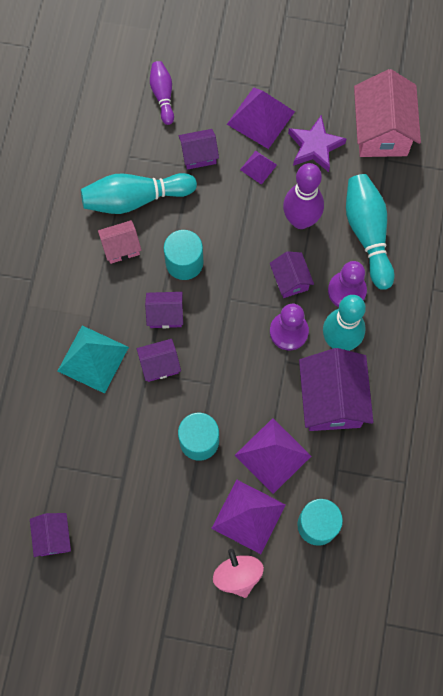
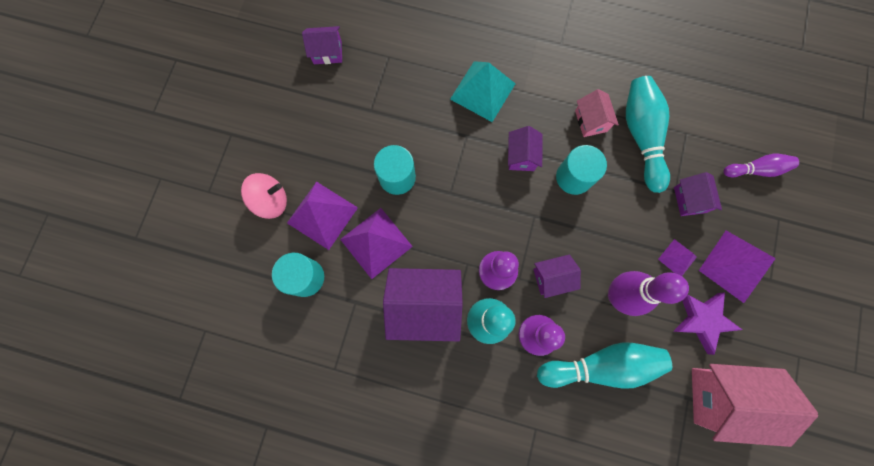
camera: 95 degrees right, 5 degrees up
purple house [137,339,181,382] -> none

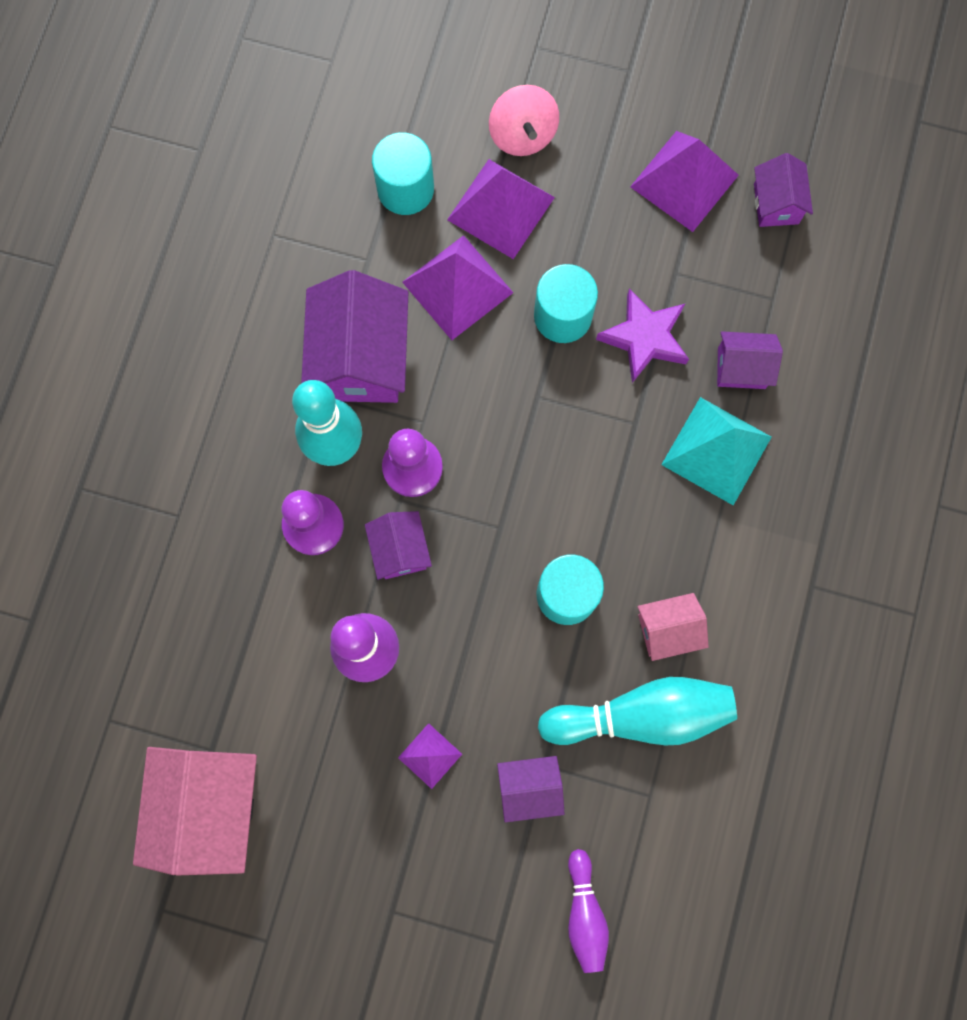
camera: 90 degrees right, 0 degrees up
purple house [508,126,543,171] -> purple house moved to [717,331,783,389]
turquoise bowling pin [537,342,672,389] -> none
purple star [673,292,742,355] -> purple star moved to [596,288,689,383]
purple pyramid [699,231,776,303] -> purple pyramid moved to [630,131,739,232]

